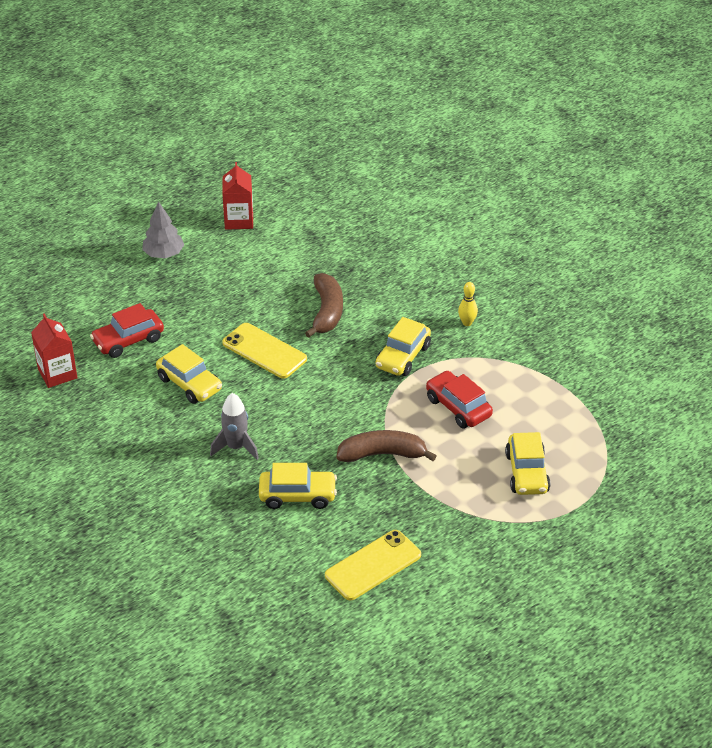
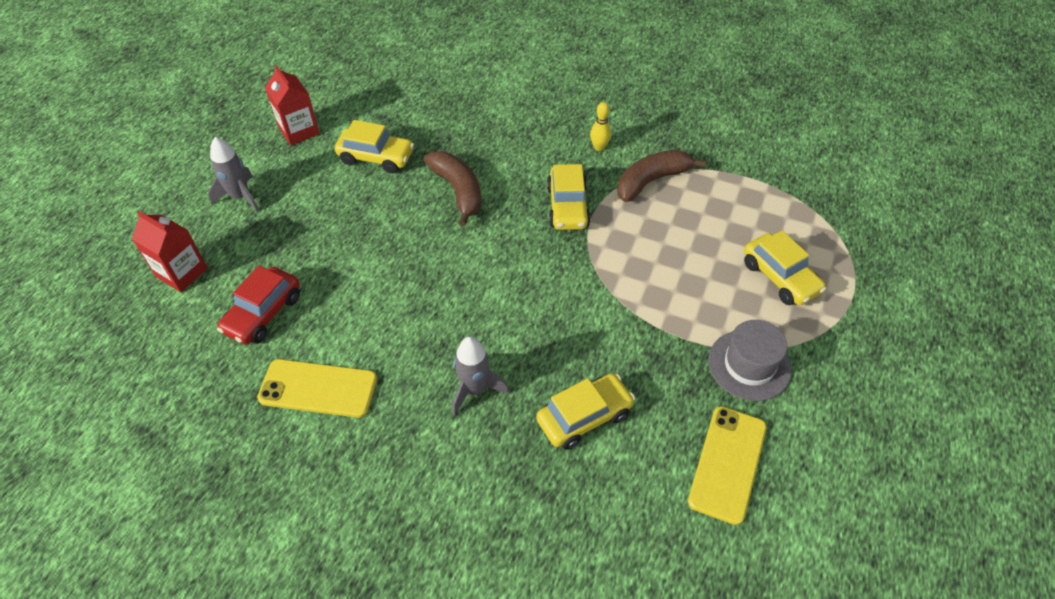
camera: 30 degrees left, 10 degrees up
red carton [31,313,77,388] -> red carton moved to [132,211,208,292]
grey tree [142,202,185,259] -> grey rocket [208,137,259,212]
yellow car [156,344,222,404] -> yellow car moved to [335,120,414,173]
yellow phone [222,323,307,378] -> yellow phone moved to [257,359,377,418]
brown banana [336,430,436,462] -> brown banana moved to [618,150,706,202]
red car [426,370,493,428] -> none
none -> grey hat [708,320,792,401]

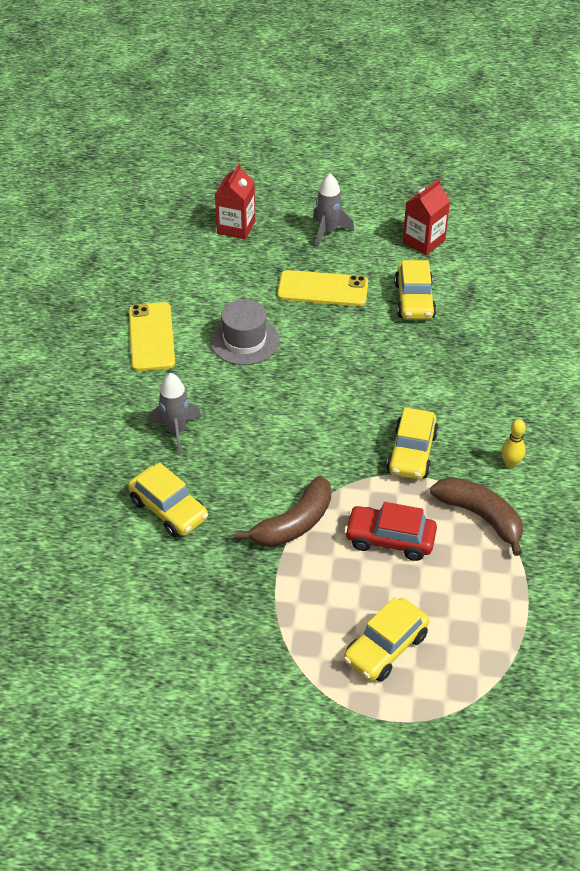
camera: 75 degrees right, 5 degrees down
red car [217,266,300,345] -> red car moved to [344,502,437,561]
brown banana [424,151,481,226] -> brown banana moved to [236,476,331,547]
yellow car [547,164,591,230] -> yellow car turned 60 degrees counterclockwise [386,407,438,480]
yellow phone [688,406,767,525] -> yellow phone moved to [277,270,368,306]
grey hat [708,320,792,401] -> grey hat moved to [210,299,279,365]

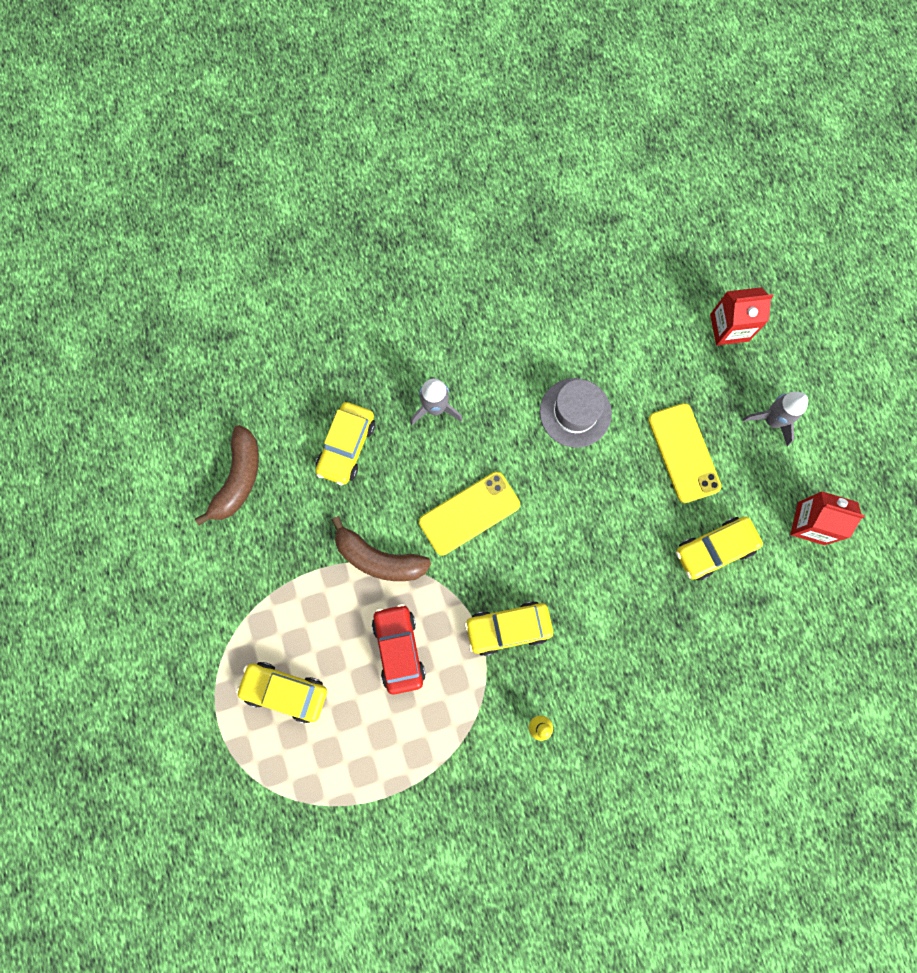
camera: 65 degrees right, 30 degrees up
yellow phone [129,302,175,371] -> yellow phone moved to [419,471,520,555]
brown banana [430,477,523,556] -> brown banana moved to [195,425,259,526]

